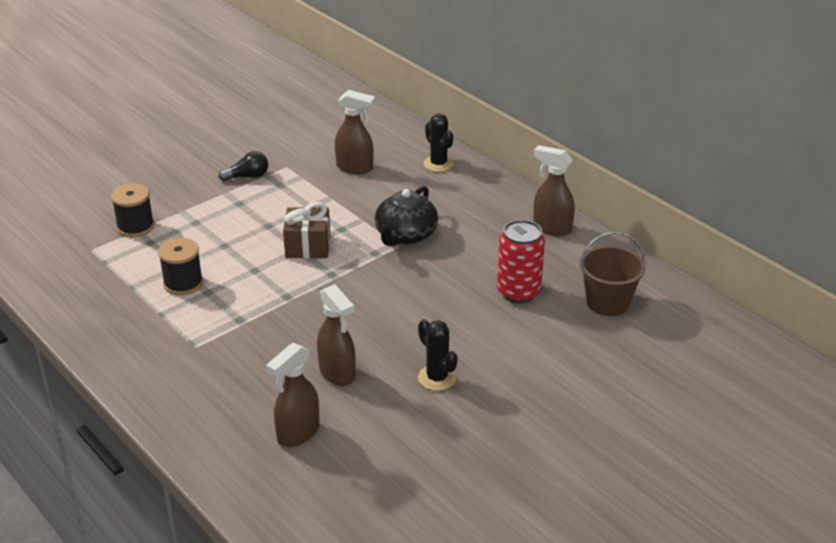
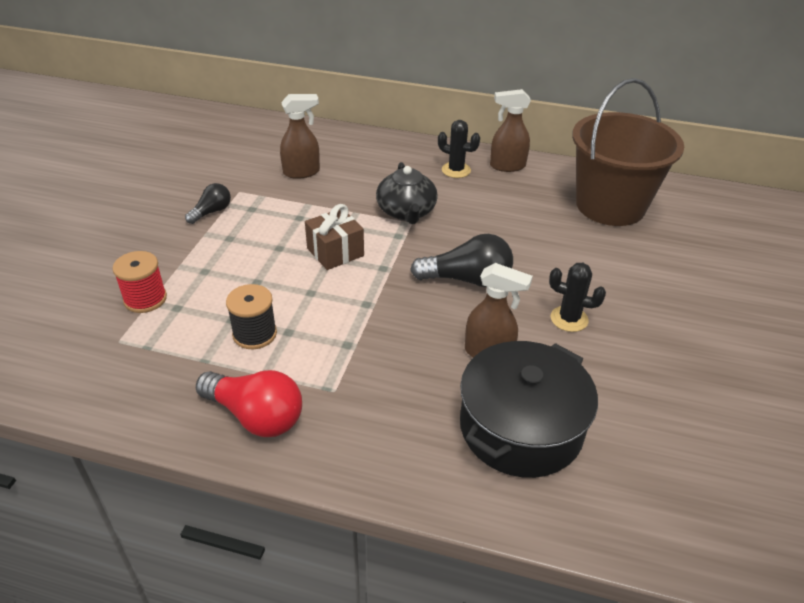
camera: 35 degrees left, 5 degrees up
black spool [111,184,154,237] -> red spool [112,251,167,313]
brown spray bottle [266,343,319,447] -> black pot [460,341,598,478]
black cactus [423,114,454,172] -> black cactus moved to [438,120,480,178]
red can [497,220,545,303] -> none
brown bucket [579,231,646,316] -> brown bucket [572,78,684,226], size x1.82
none -> red light bulb [196,370,302,437]
none -> black light bulb [410,234,513,287]

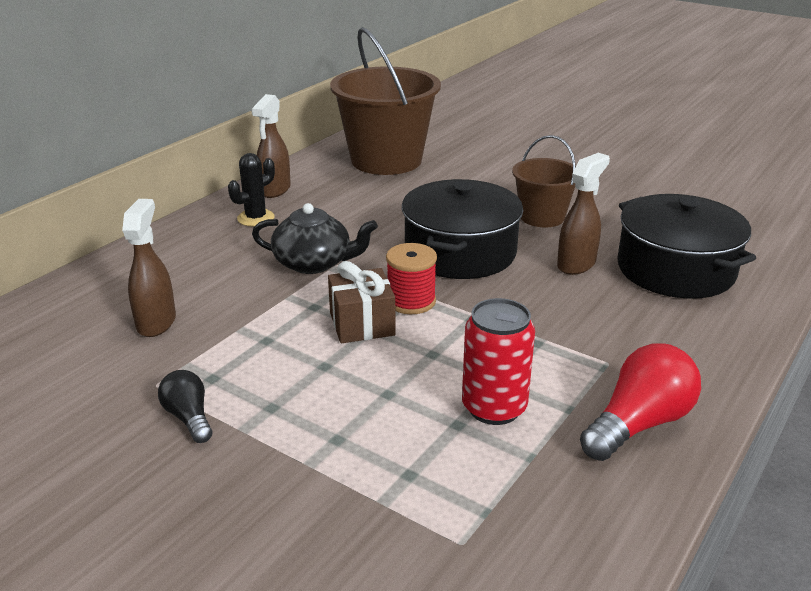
camera: 70 degrees left, 10 degrees down
red spool [112,251,167,313] -> red spool moved to [386,243,437,314]
black spool [226,284,277,349] -> red can [462,298,535,425]
black light bulb [410,234,513,287] -> black pot [402,179,523,279]
black cactus [549,263,606,332] -> brown bucket [512,135,576,227]

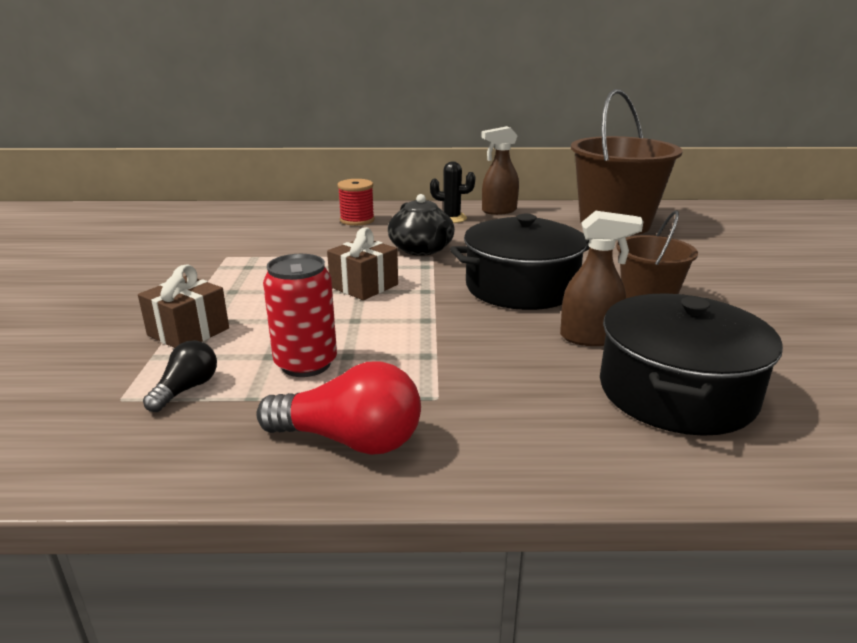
camera: 55 degrees right, 5 degrees down
brown spray bottle [122,199,176,337] -> none
black light bulb [158,370,212,443] -> black light bulb moved to [143,340,217,412]
red spool [386,243,437,314] -> red spool moved to [338,179,375,226]
none -> brown gift [138,264,229,348]

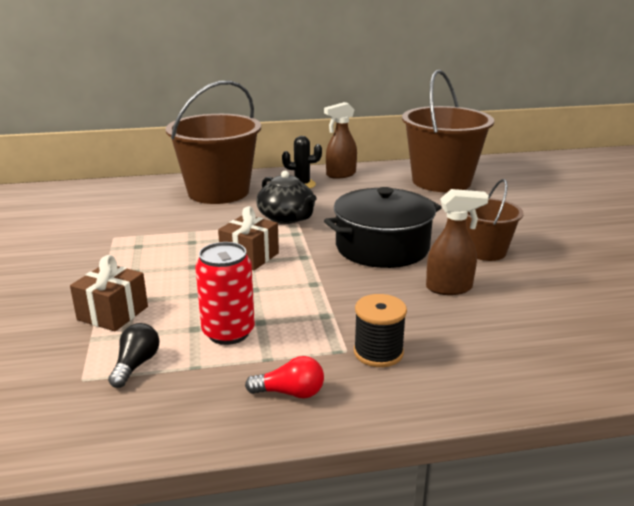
camera: 10 degrees left, 0 degrees up
red light bulb [256,361,421,455] -> red light bulb [245,356,324,399], size x0.58
red spool [338,179,375,226] -> brown bucket [165,81,261,204]
black pot [600,293,783,436] -> none
none -> black spool [354,294,407,367]

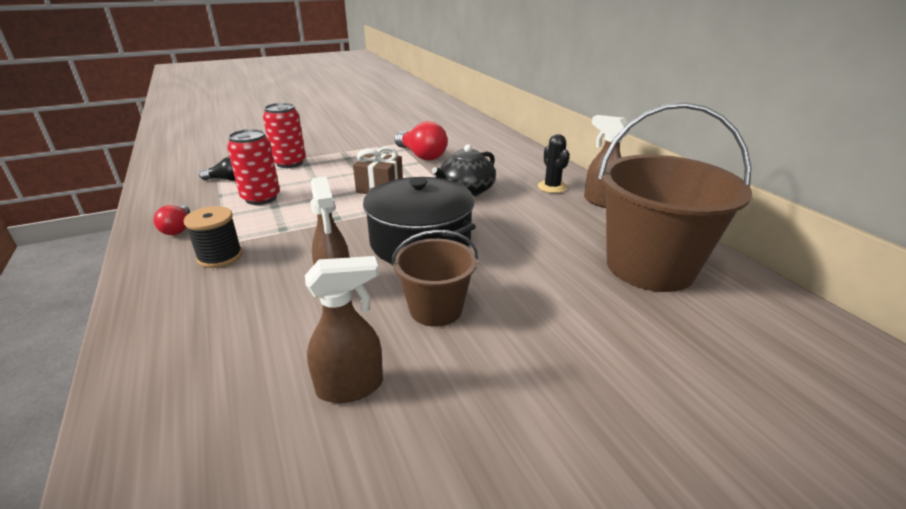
camera: 75 degrees right, 5 degrees up
brown gift [70,255,148,331] -> red can [263,103,306,168]
brown bucket [165,81,261,204] -> none
none -> brown spray bottle [305,256,383,403]
none -> red light bulb [394,121,448,160]

